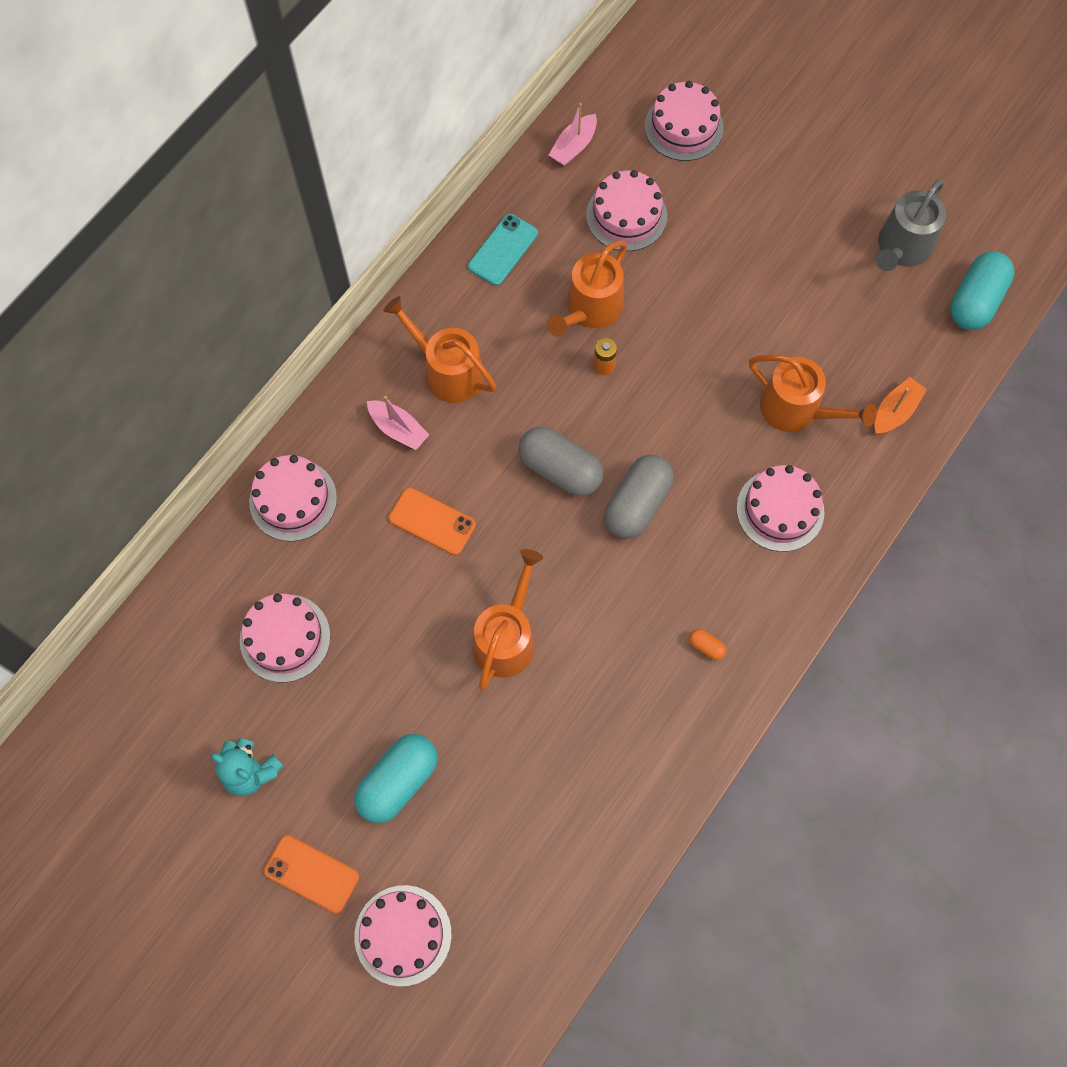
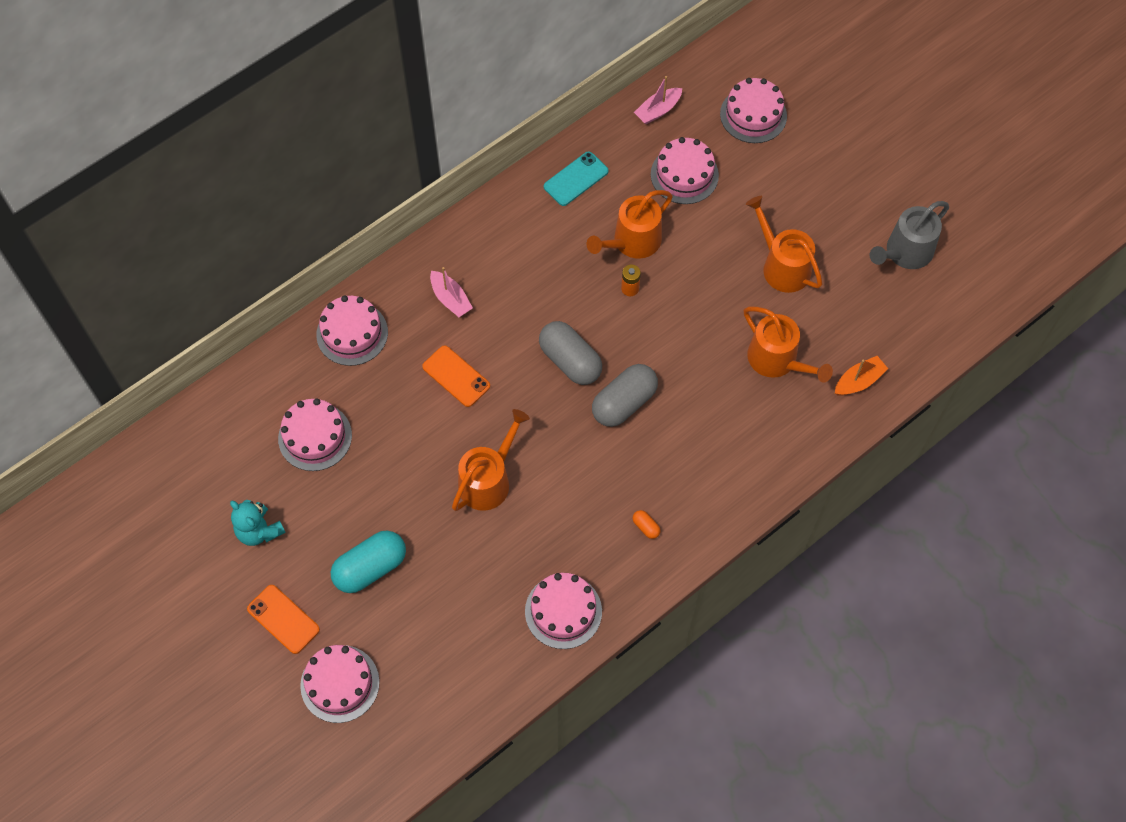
camera: 15 degrees right, 5 degrees down
orange watering can [383,296,496,403] -> orange watering can moved to [746,196,823,293]
pink cake [736,465,824,552] -> pink cake moved to [525,573,602,649]
turquoise capsule [950,251,1015,330] -> none

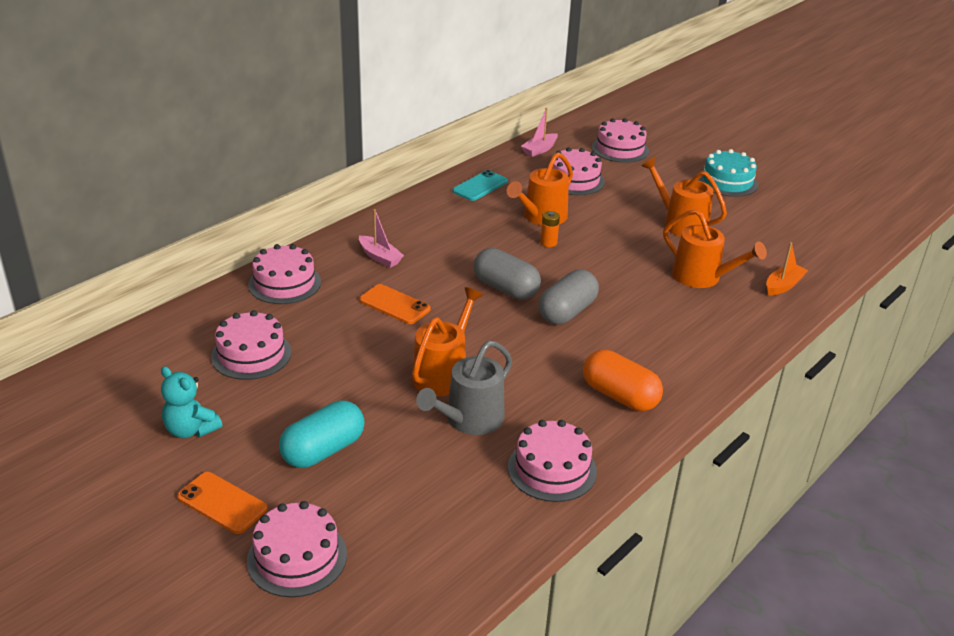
camera: 10 degrees left, 30 degrees down
orange capsule [633,510,660,539] -> orange capsule [583,350,663,411], size x2.38
grey watering can [870,201,949,269] -> grey watering can moved to [416,340,512,435]
none -> turquoise cake [698,149,758,197]

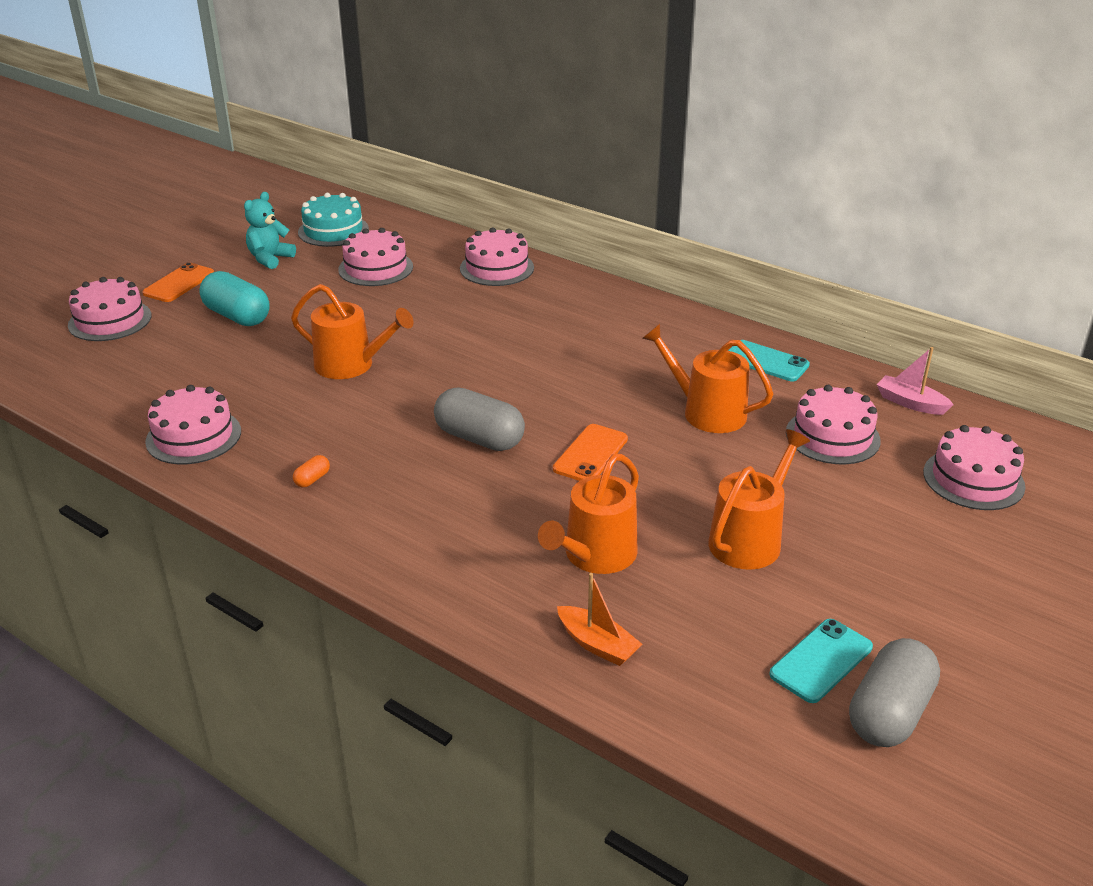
camera: 85 degrees right, 0 degrees up
pink boat [359,209,404,268] -> none
orange phone [359,284,431,324] -> orange phone moved to [553,424,628,481]
grey watering can [416,340,512,435] -> none
grey capsule [473,248,541,299] -> grey capsule moved to [849,638,940,747]
orange battery [540,211,560,247] -> none
orange capsule [583,350,663,411] -> orange capsule [293,455,330,487], size x0.42
turquoise cake [698,149,758,197] -> turquoise cake moved to [298,193,369,247]
none -> turquoise phone [769,619,873,703]

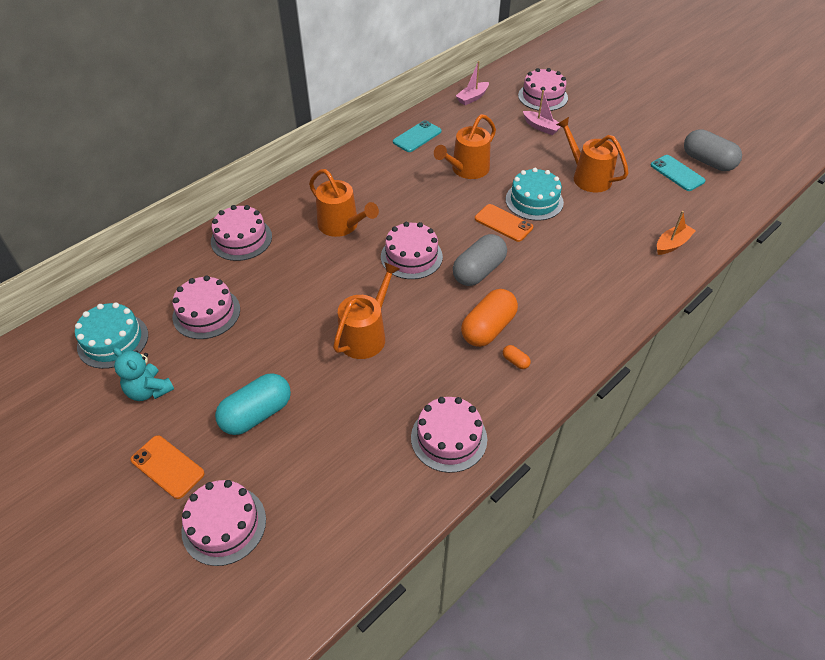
camera: 80 degrees left, 15 degrees up
orange watering can [538,454,639,574] -> orange watering can moved to [309,169,379,237]
pink cake [786,385,881,464] -> pink cake moved to [381,222,443,279]
none -> orange capsule [461,289,518,347]
none -> turquoise cake [506,168,564,221]
none -> pink boat [523,90,561,135]

